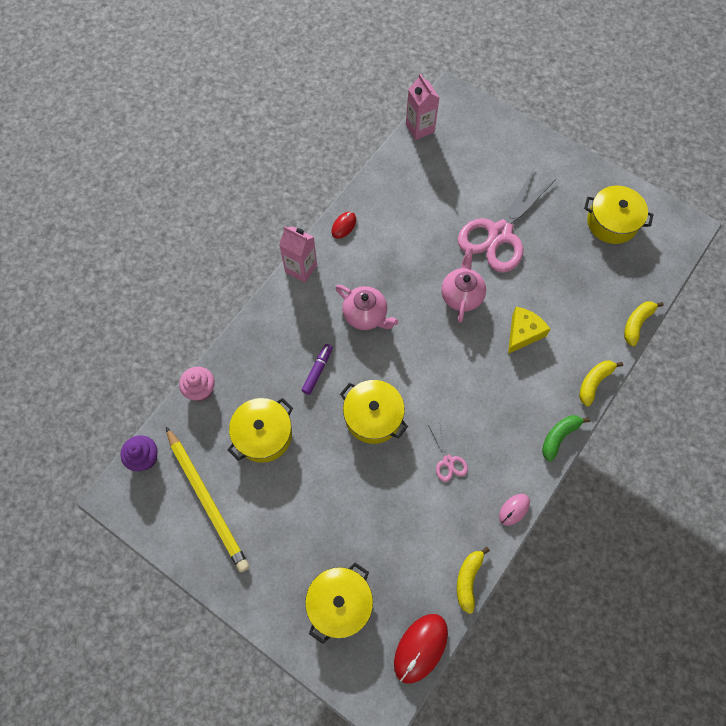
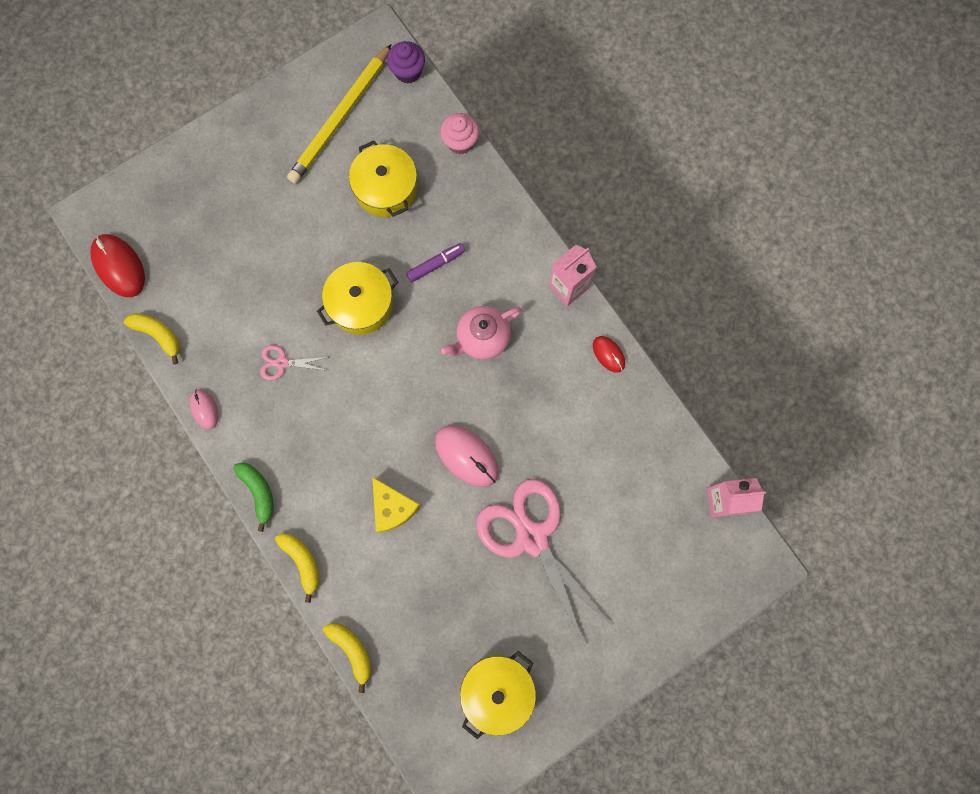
camera: 110 degrees right, 10 degrees up
yellow pencil [166,427,249,572] -> yellow pencil turned 45 degrees counterclockwise [287,44,392,184]
purple marker [301,344,333,395] -> purple marker turned 75 degrees counterclockwise [406,243,465,282]
yellow pot [305,563,373,644] -> none
pink teapot [441,247,486,323] -> pink mouse [435,425,499,487]

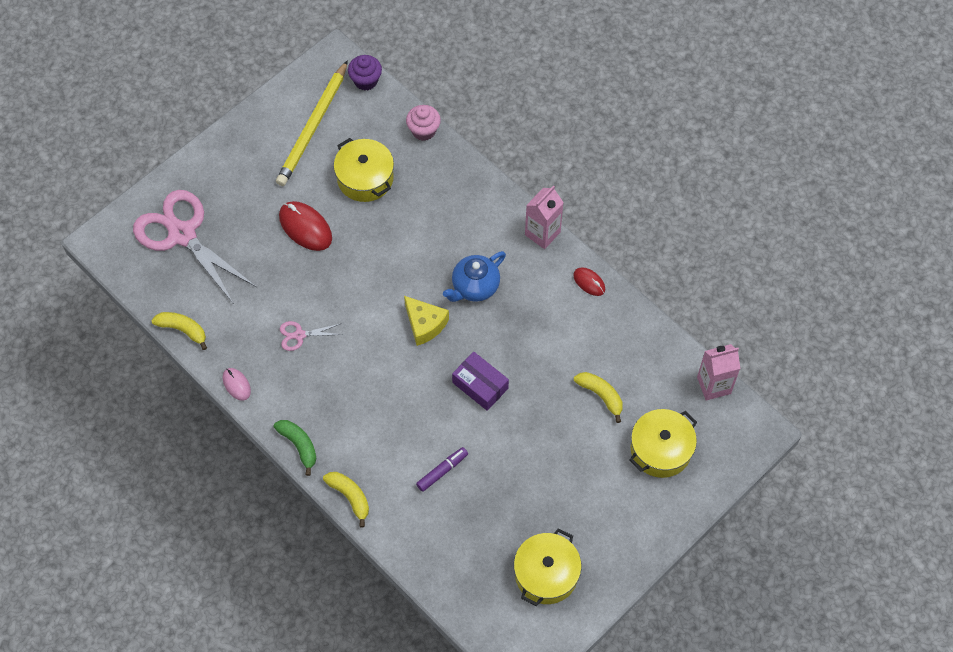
camera: 10 degrees left, 15 degrees down
red mouse [90,234,145,297] -> red mouse moved to [279,201,332,251]
yellow pot [317,262,398,335] -> yellow pot moved to [629,409,697,478]
yellow banana [323,623,372,693] -> yellow banana moved to [574,372,623,423]
yellow cheese [372,477,421,533] -> yellow cheese moved to [404,296,449,346]
purple marker [406,243,465,282] -> purple marker moved to [416,447,468,492]
pink mouse [435,425,499,487] -> purple box [452,352,509,411]
pink teapot [441,306,522,359] -> blue teapot [443,251,506,302]
pink scissors [476,479,613,646] -> pink scissors moved to [133,190,256,303]

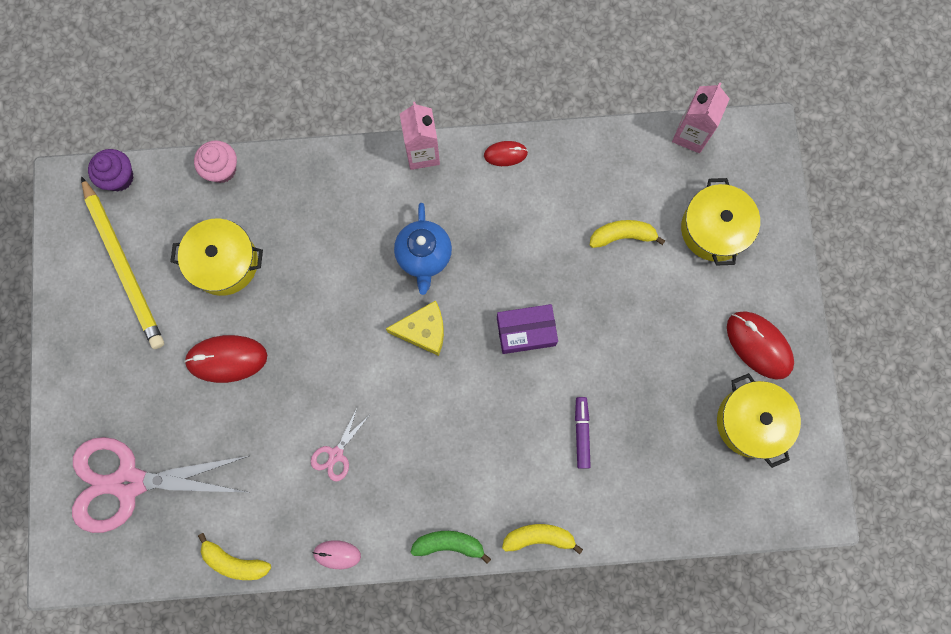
camera: 50 degrees left, 15 degrees up
yellow banana [151,312,207,350] -> yellow banana turned 135 degrees counterclockwise [198,533,271,580]
none -> red mouse [727,311,794,380]

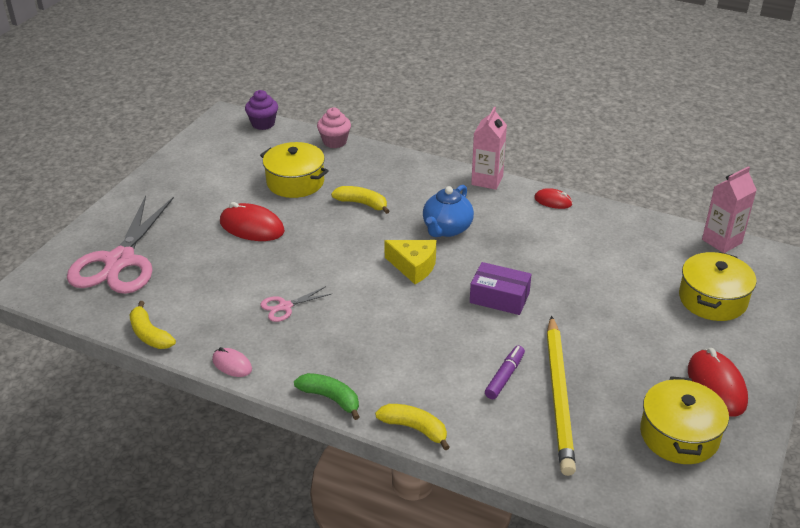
camera: 30 degrees right, 40 degrees down
pink scissors [72,437,249,533] -> pink scissors turned 105 degrees counterclockwise [67,195,174,294]
yellow pencil [81,176,164,349] -> yellow pencil moved to [547,316,576,476]
yellow banana [590,220,665,248] -> yellow banana moved to [331,186,389,214]

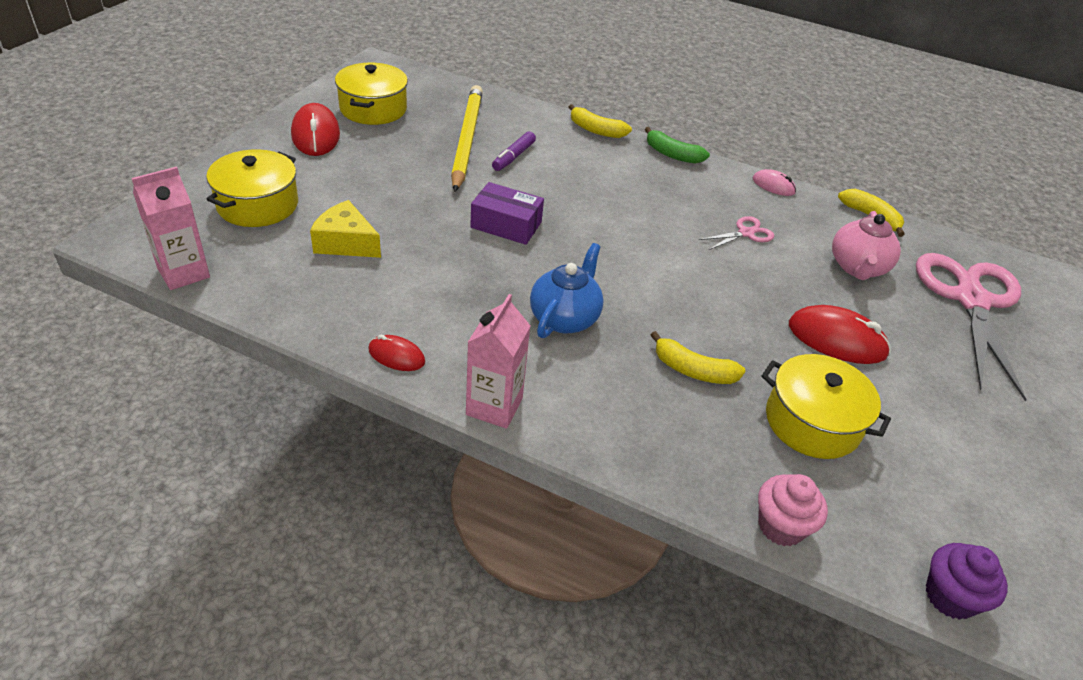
camera: 175 degrees right, 5 degrees up
yellow cheese [384,240,436,284] -> yellow cheese moved to [310,200,381,258]
none -> pink teapot [832,211,901,280]

